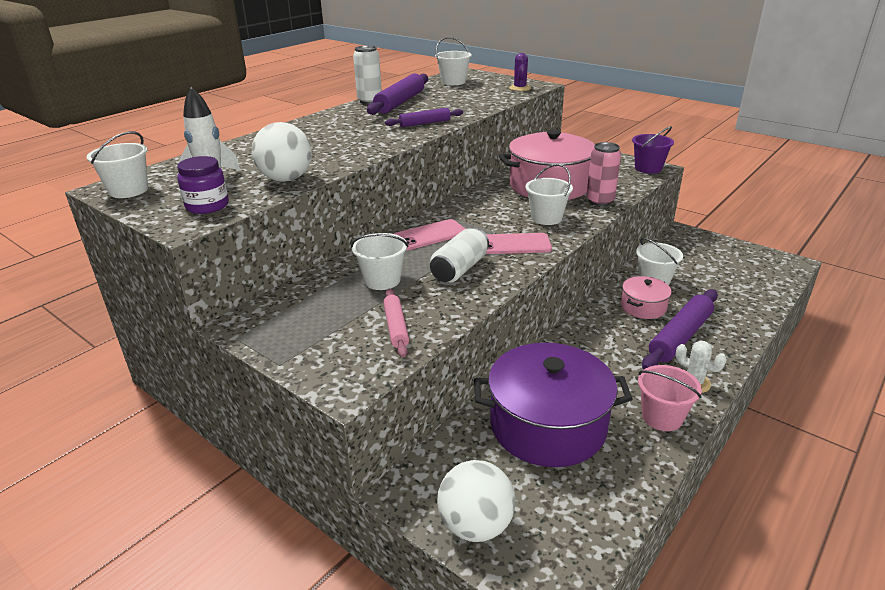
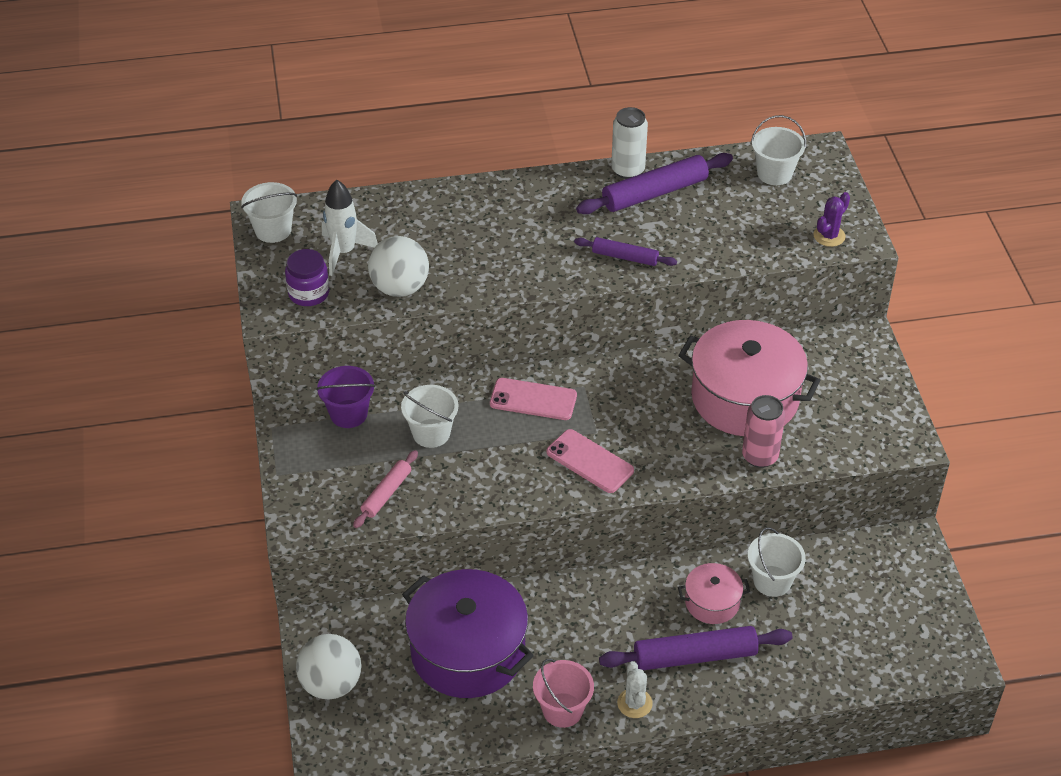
camera: 40 degrees right, 15 degrees up
white can [430,228,489,283] -> none
white bucket [525,164,573,225] -> none
purple bucket [632,126,674,174] -> purple bucket moved to [316,366,375,428]

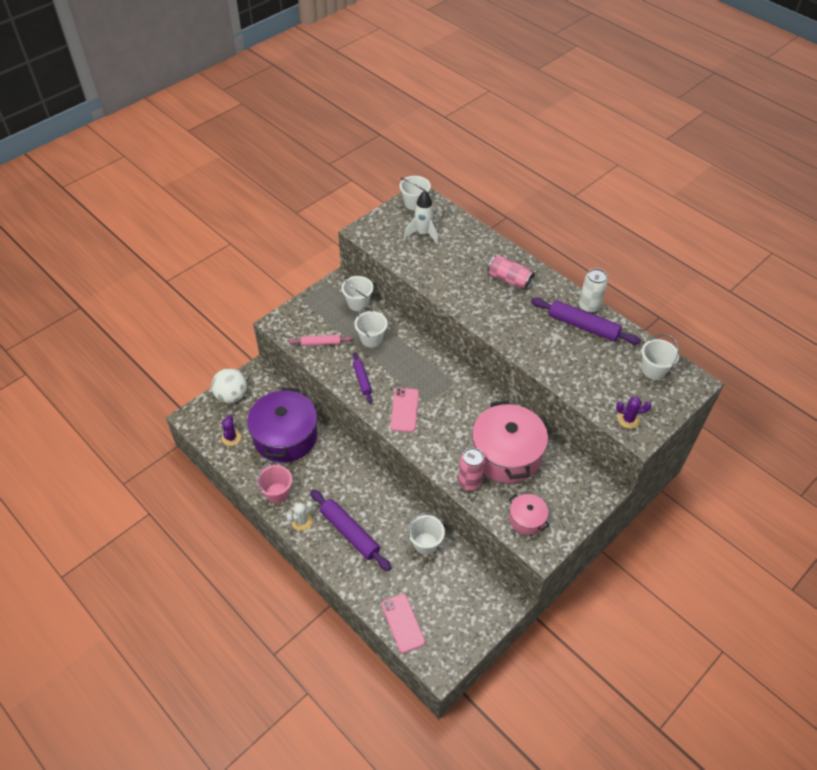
camera: 55 degrees right, 5 degrees up
purple jar [285,249,329,306] -> none
purple bucket [316,366,375,428] -> white bucket [341,276,373,311]
white ball [368,236,429,297] -> none
pink phone [490,378,577,420] -> pink phone moved to [381,594,425,653]
purple rolling pin [574,237,677,266] -> purple rolling pin moved to [353,352,372,403]
pink pot [678,563,750,624] -> pink pot moved to [509,494,549,535]
none -> purple cactus [222,414,241,446]
none -> pink can [487,255,535,289]

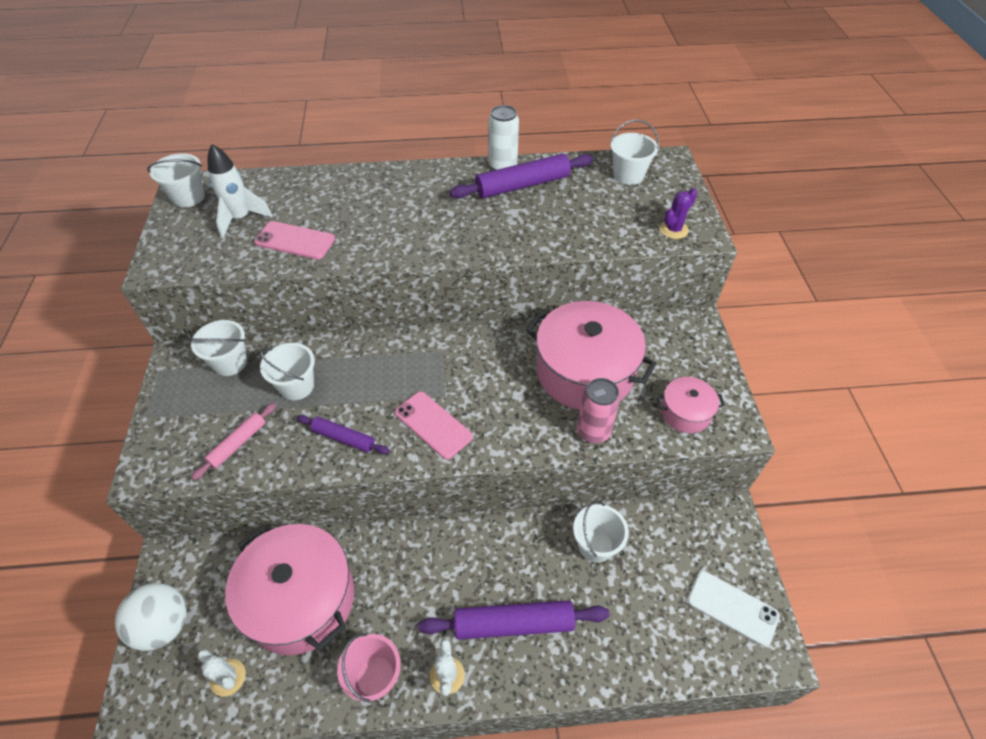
camera: 50 degrees left, 0 degrees up
purple cactus [222,414,241,446] -> white cactus [197,649,246,697]
purple pot [247,387,318,462] -> pink pot [225,524,354,655]
pink phone [381,594,425,653] -> pink phone moved to [254,221,335,259]
pink can [487,255,535,289] -> none
none -> white phone [688,571,780,647]

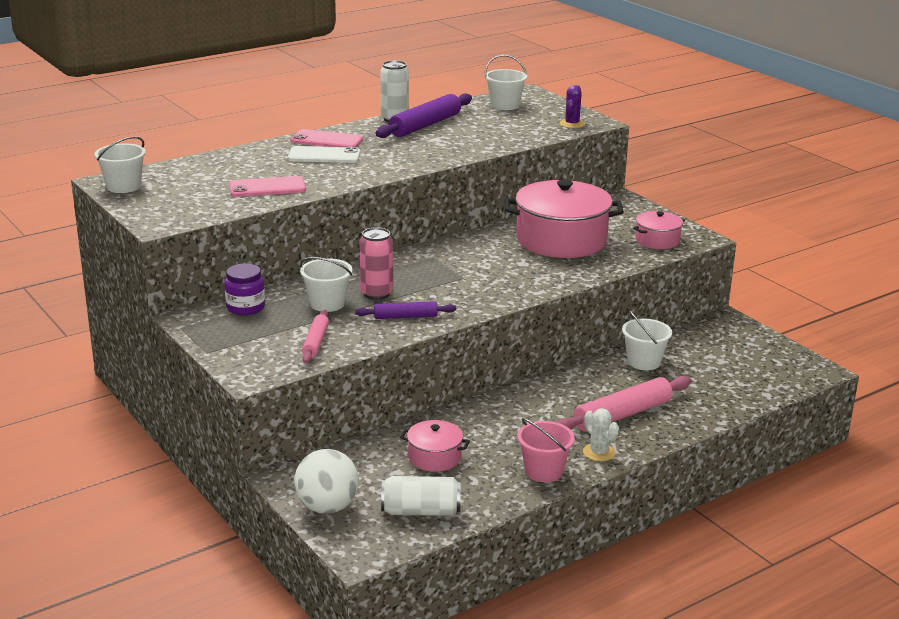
camera: 30 degrees left, 25 degrees down
white bucket [188,320,247,376] -> purple jar [225,263,265,315]
white cactus [197,649,246,697] -> white can [381,476,461,516]
white rocket [208,144,273,238] -> none
pink pot [225,524,354,655] -> pink pot [400,420,470,472], size x0.49
pink phone [395,391,473,459] -> pink phone moved to [291,129,363,147]
purple rolling pin [418,600,610,640] -> pink rolling pin [556,376,691,432]
pink can [577,378,620,443] -> pink can moved to [360,227,393,300]
white phone [688,571,780,647] -> white phone moved to [288,146,360,163]

